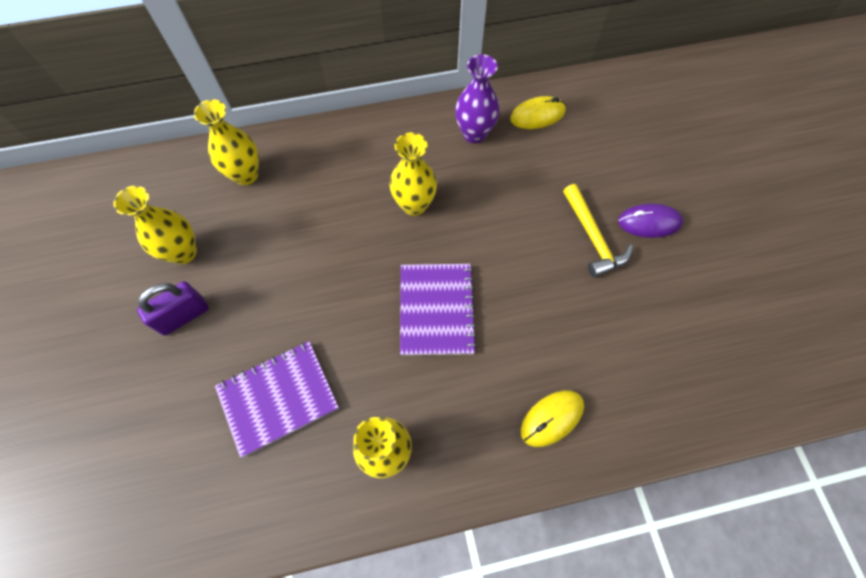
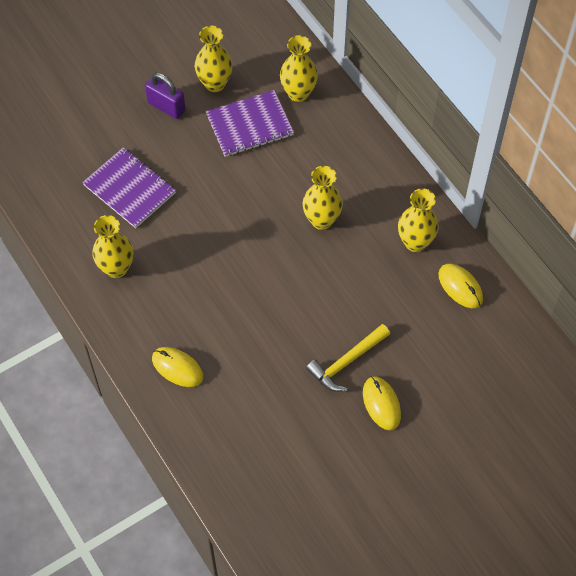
camera: 70 degrees right, 5 degrees down
purple notebook [400,264,477,355] -> purple notebook moved to [206,90,294,157]
purple vase [455,54,500,143] -> yellow vase [398,188,439,252]
purple mouse [618,204,683,238] -> yellow mouse [363,376,401,430]

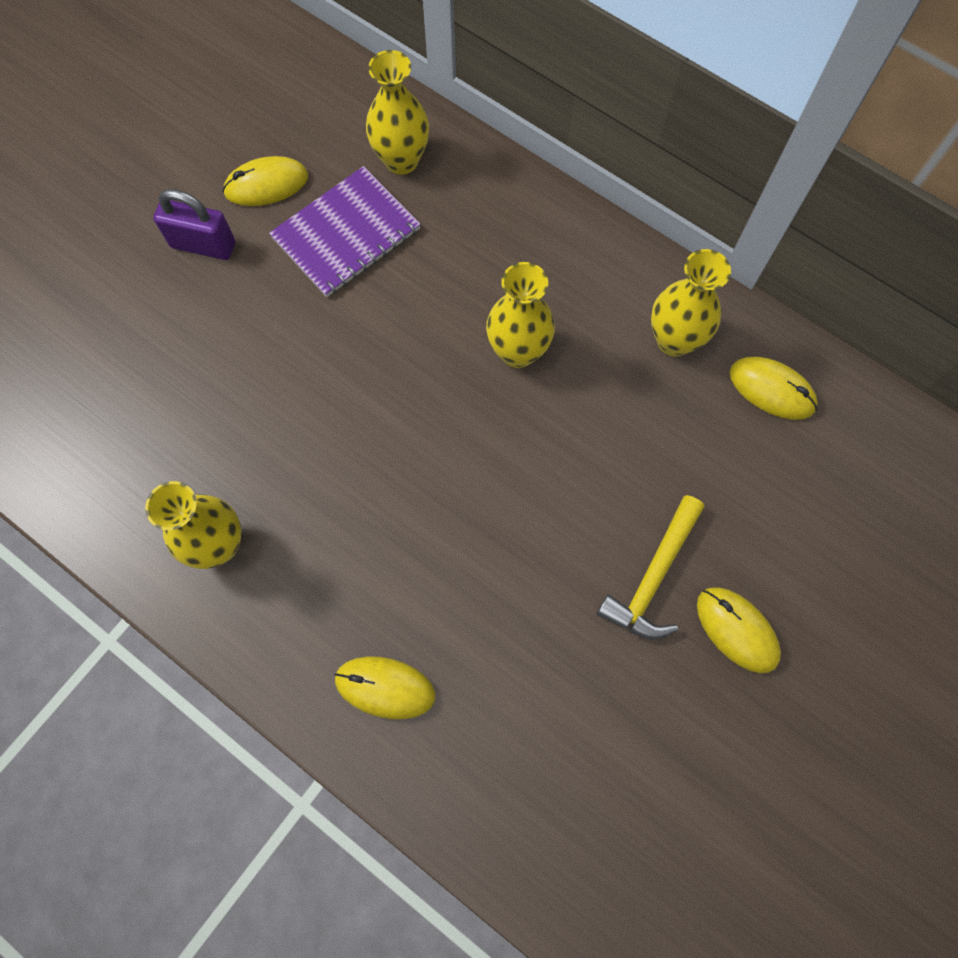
camera: 20 degrees left, 10 degrees up
purple notebook [82,147,176,228] -> none
yellow vase [195,26,232,92] -> yellow mouse [222,156,308,206]

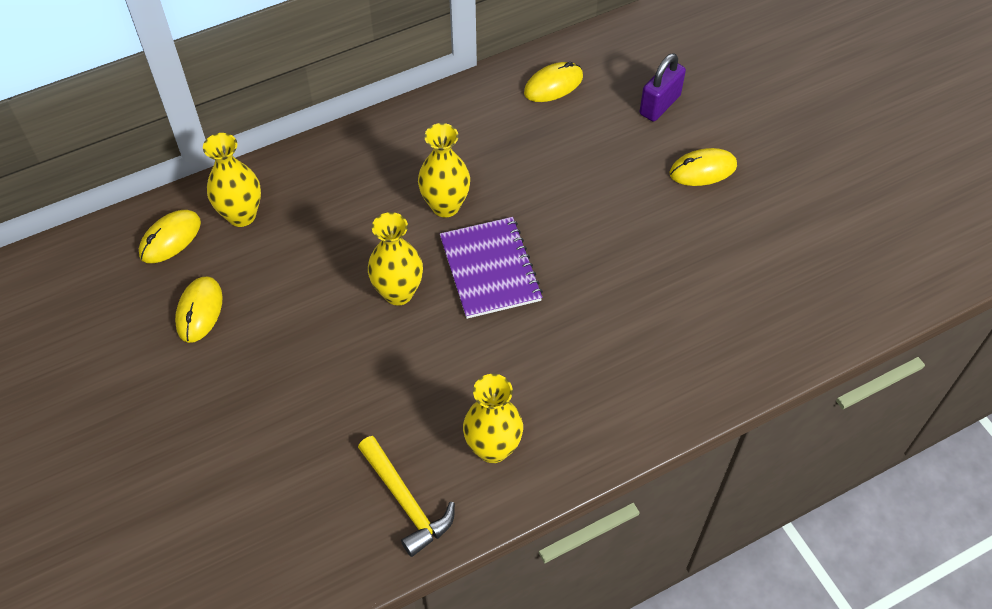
camera: 65 degrees left, 15 degrees down
purple padlock [153,189,235,260] -> purple padlock moved to [640,53,686,121]
purple notebook [269,166,421,297] -> purple notebook moved to [440,217,543,319]
yellow mouse [334,656,435,719] -> yellow mouse moved to [139,210,201,263]
yellow hammer [597,495,704,640] -> yellow hammer moved to [358,436,455,557]
yellow vase [651,249,731,357] -> yellow vase moved to [368,212,423,306]

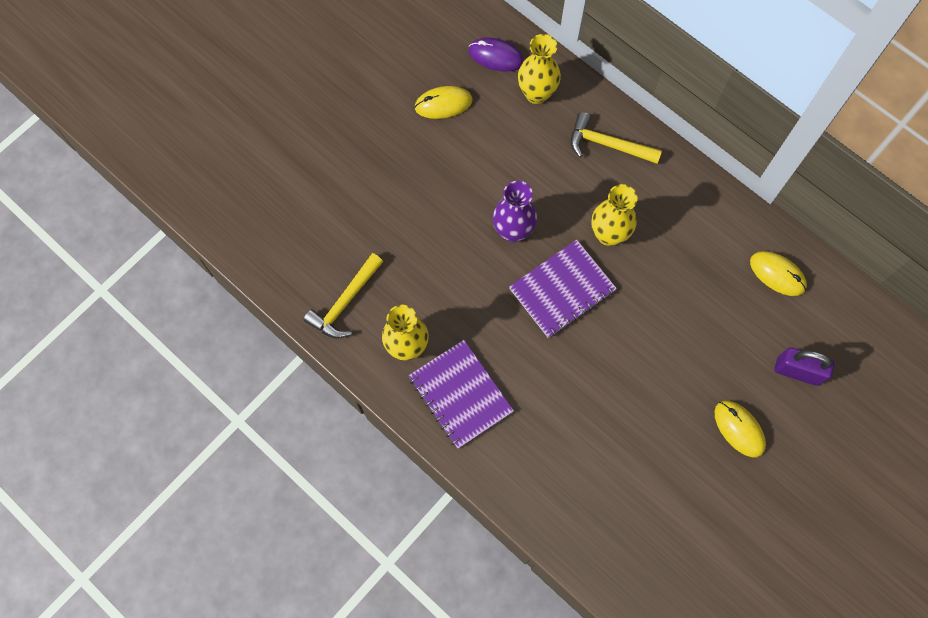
camera: 70 degrees right, 15 degrees up
yellow mouse [139,210,201,263] -> purple mouse [468,37,524,72]
yellow vase [368,212,423,306] -> purple vase [493,181,537,243]
none -> purple notebook [408,340,514,449]
none -> yellow hammer [571,112,662,164]

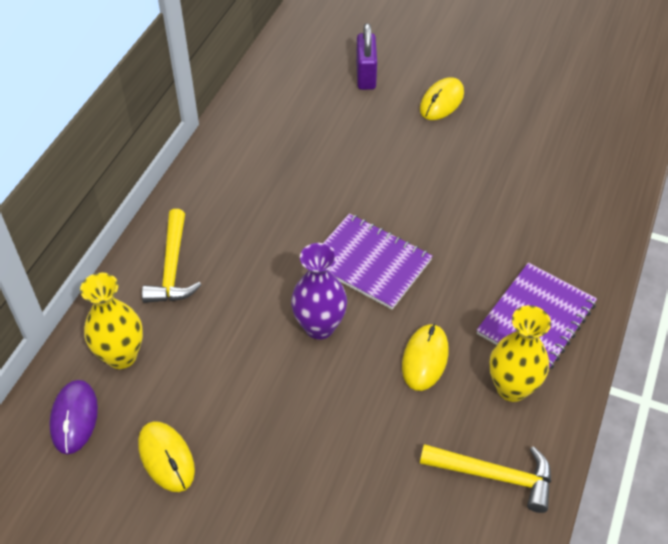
camera: 110 degrees left, 20 degrees down
yellow vase [591,184,638,246] -> none
yellow mouse [750,251,807,296] -> yellow mouse moved to [402,324,448,391]

